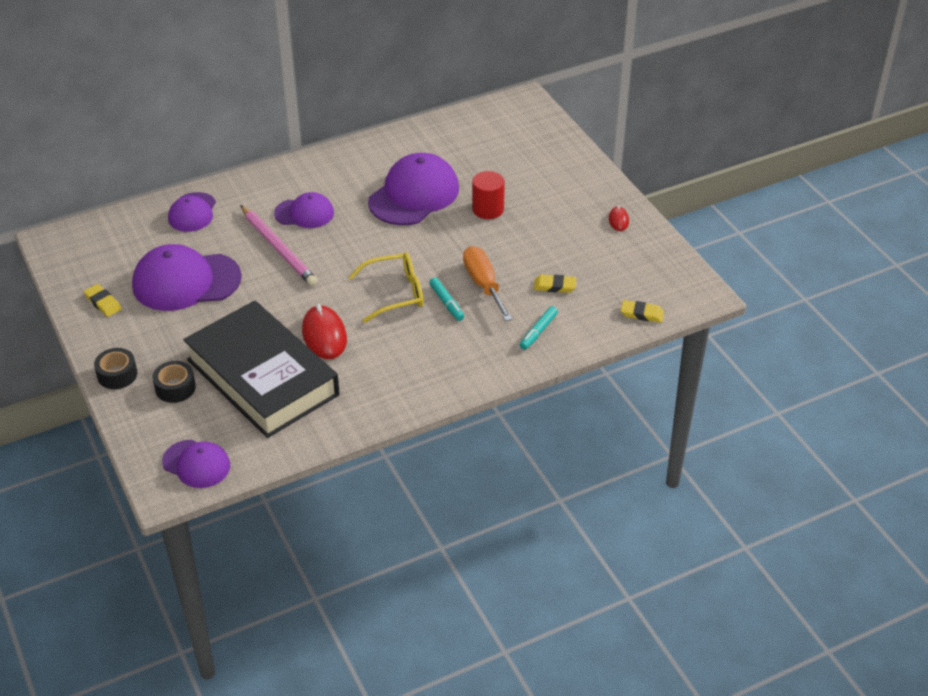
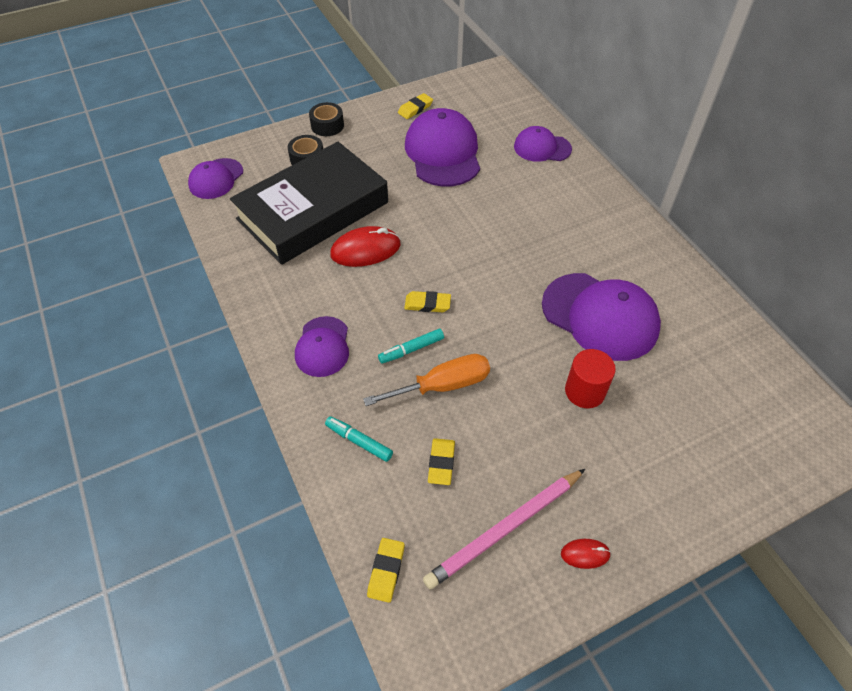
camera: 90 degrees right, 10 degrees up
pink pencil [240,205,318,286] -> pink pencil moved to [423,469,585,589]
purple cap [274,192,334,228] -> purple cap moved to [295,316,349,377]
yellow glasses [349,252,424,323] -> yellow eraser [404,291,451,312]

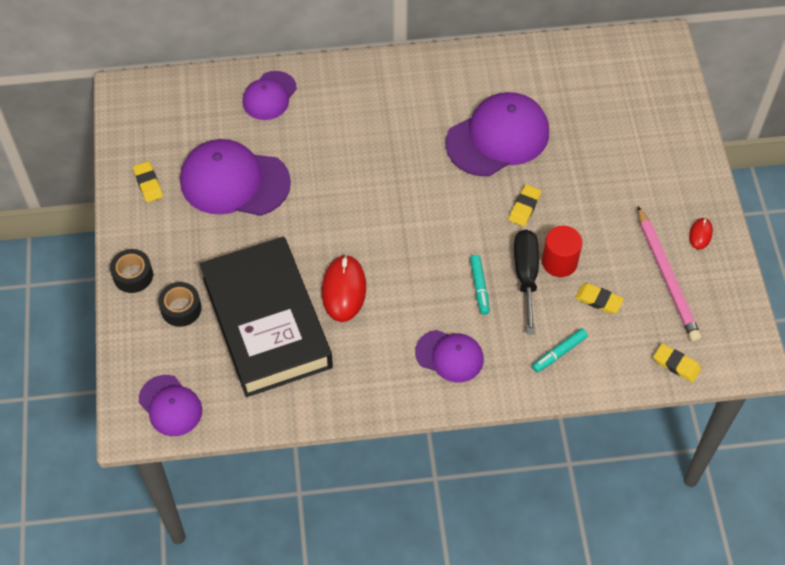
camera: 70 degrees left, 5 degrees up
orange screwdriver [363,354,490,406] -> black screwdriver [514,230,539,334]
yellow eraser [404,291,451,312] -> yellow eraser moved to [509,185,541,226]
red cylinder [565,349,616,408] -> red cylinder moved to [542,226,582,277]

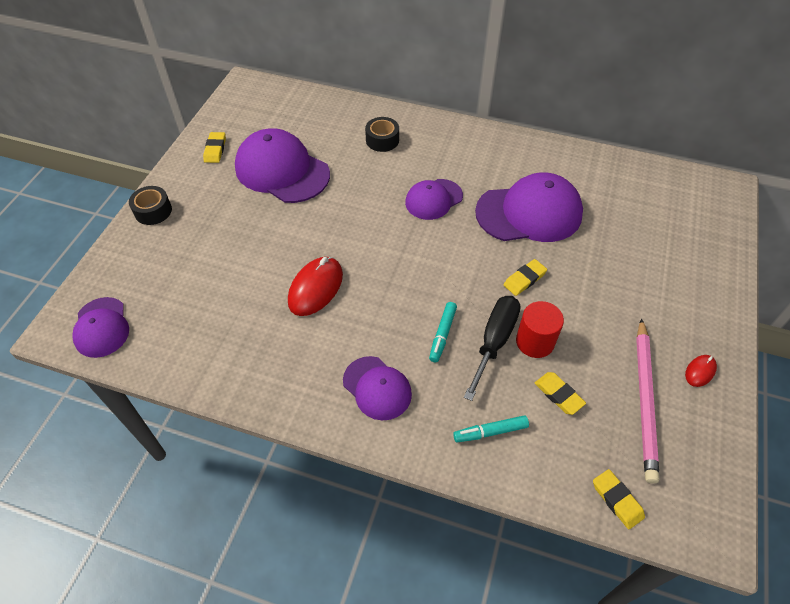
camera: 25 degrees right, 5 degrees down
black tape [158,282,202,327] -> black tape moved to [365,117,399,152]
black book [200,237,333,397] -> none
purple cap [243,71,297,120] -> purple cap moved to [405,179,463,220]

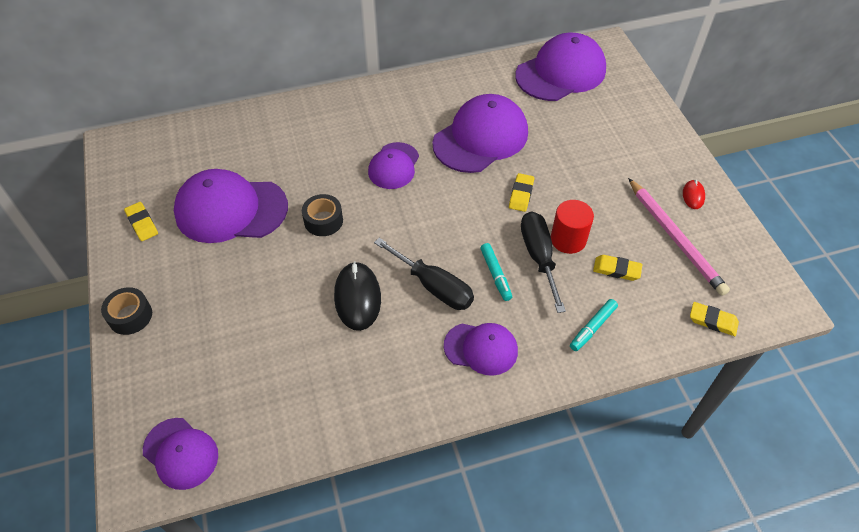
camera: 35 degrees left, 0 degrees up
red mouse [288,257,343,316] -> black mouse [334,261,381,331]
black tape [365,117,399,152] -> black tape moved to [302,194,343,236]
none -> black screwdriver [374,238,474,310]
none -> purple cap [515,33,606,101]

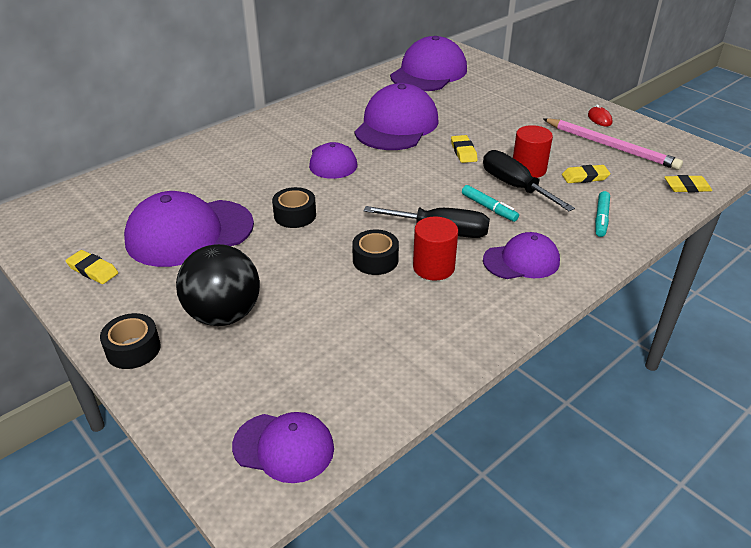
camera: 25 degrees left, 15 degrees down
black mouse [334,261,381,331] -> black tape [352,230,399,275]
none -> black ball [176,244,260,326]
none -> red cylinder [413,216,458,281]

